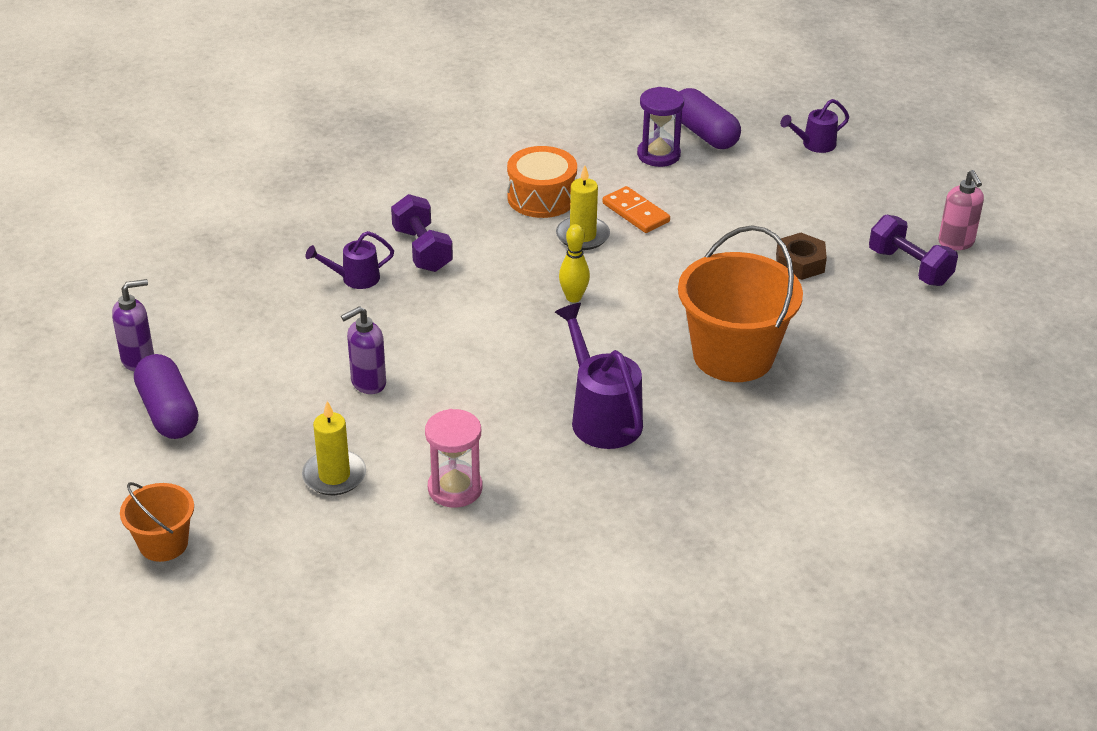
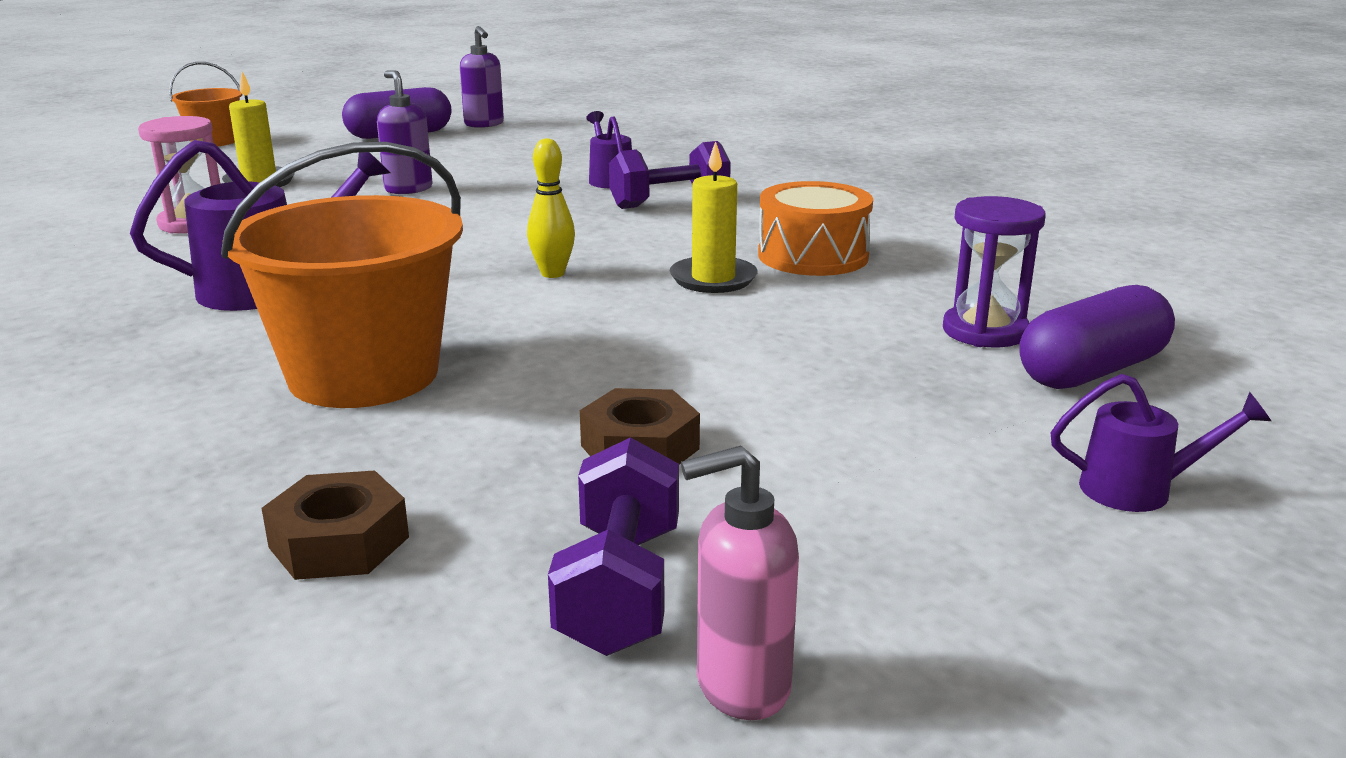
camera: 90 degrees right, 15 degrees down
orange domino [602,186,670,233] -> none
purple watering can [780,99,849,153] -> purple watering can turned 120 degrees clockwise [1050,374,1271,512]
purple dumbbell [869,215,958,286] -> purple dumbbell turned 45 degrees counterclockwise [548,437,679,656]
none -> brown nut [262,470,409,580]

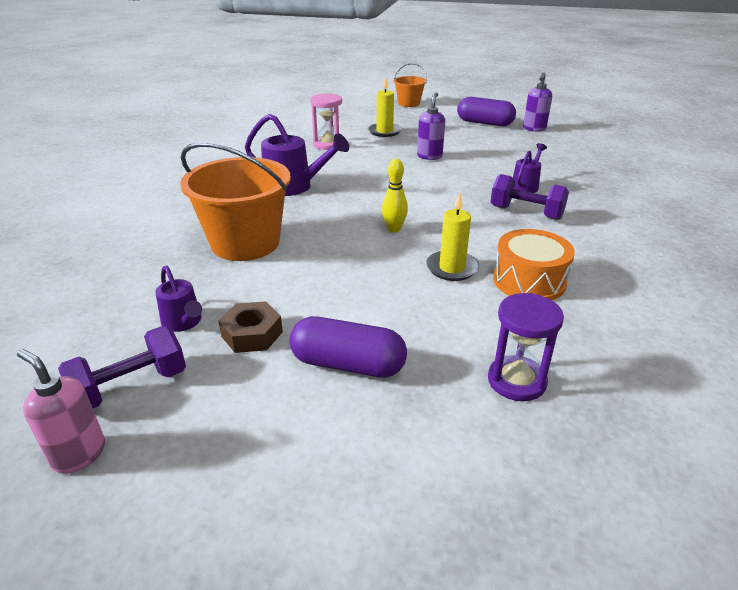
camera: 50 degrees right, 10 degrees up
brown nut [262,470,409,580] -> none
purple capsule [1019,285,1175,389] -> purple capsule moved to [289,316,407,378]
purple watering can [1050,374,1271,512] -> purple watering can moved to [155,265,202,332]

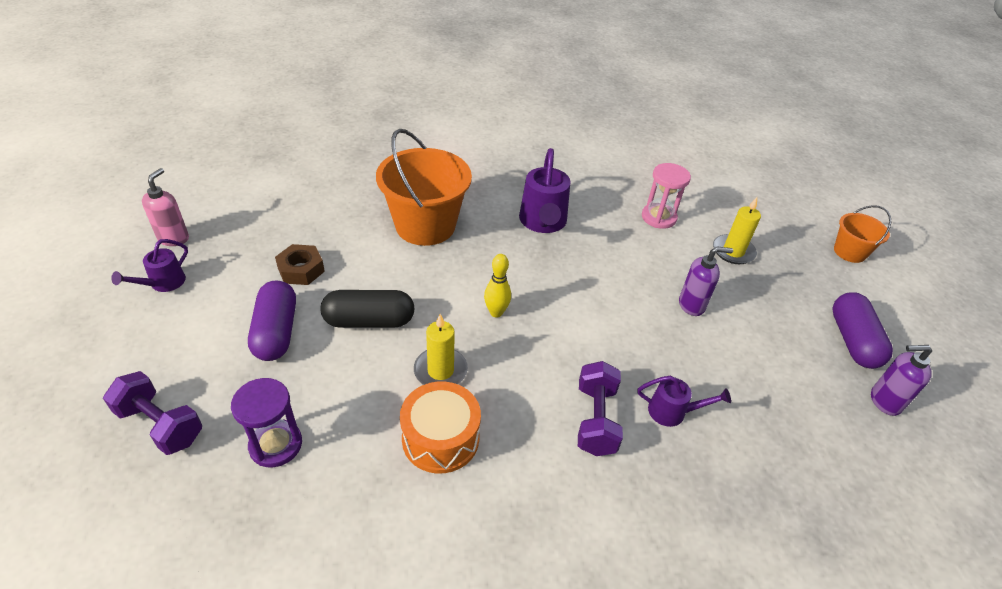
camera: 65 degrees right, 10 degrees up
purple dumbbell [58,326,186,408] -> purple dumbbell moved to [103,371,202,455]
purple watering can [155,265,202,332] -> purple watering can moved to [111,239,188,292]
none -> black capsule [321,290,415,328]

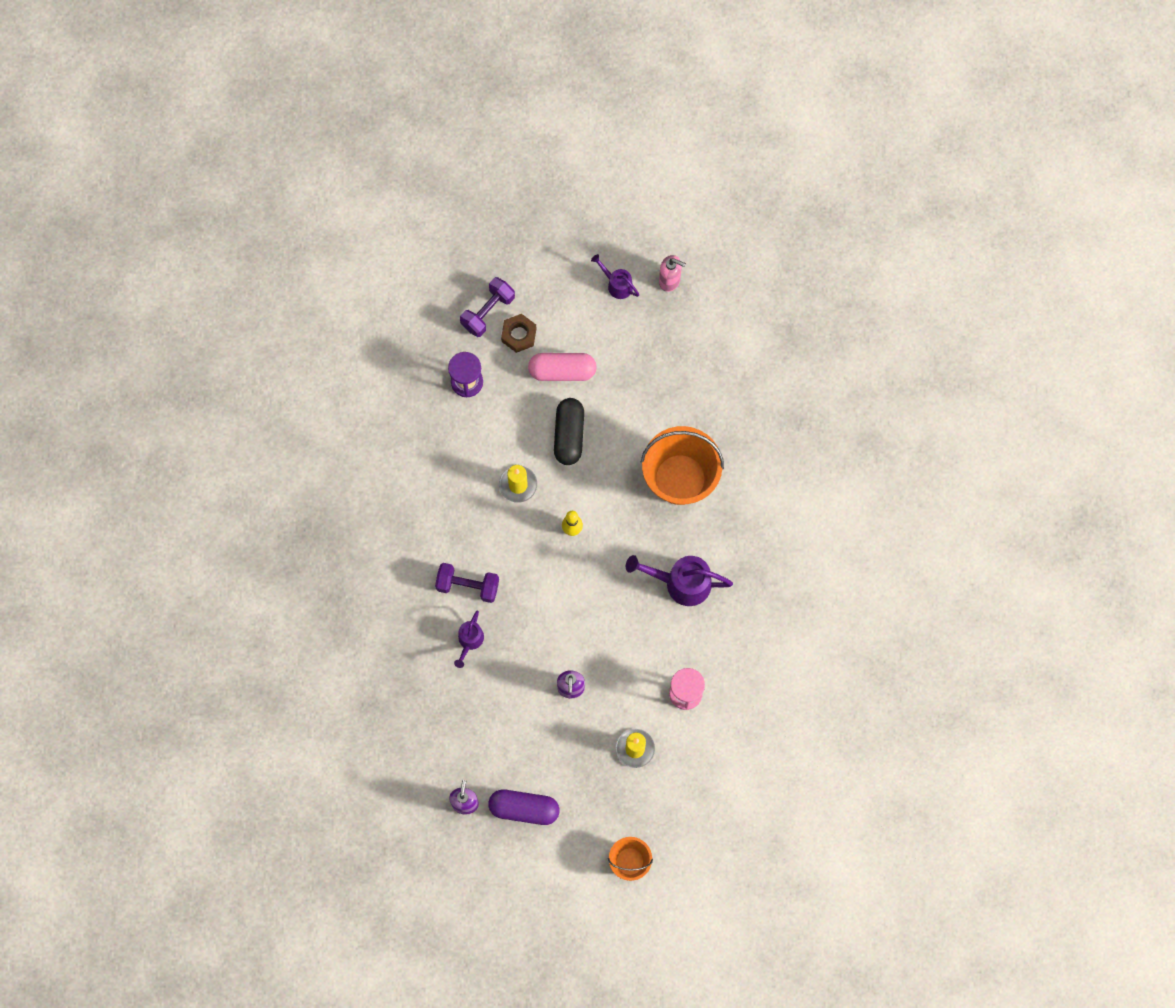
camera: 100 degrees right, 30 degrees up
purple capsule [248,280,296,361] -> pink capsule [528,353,597,381]
brown nut [275,244,325,285] -> brown nut moved to [501,314,536,353]
orange drum [400,381,481,474] -> none

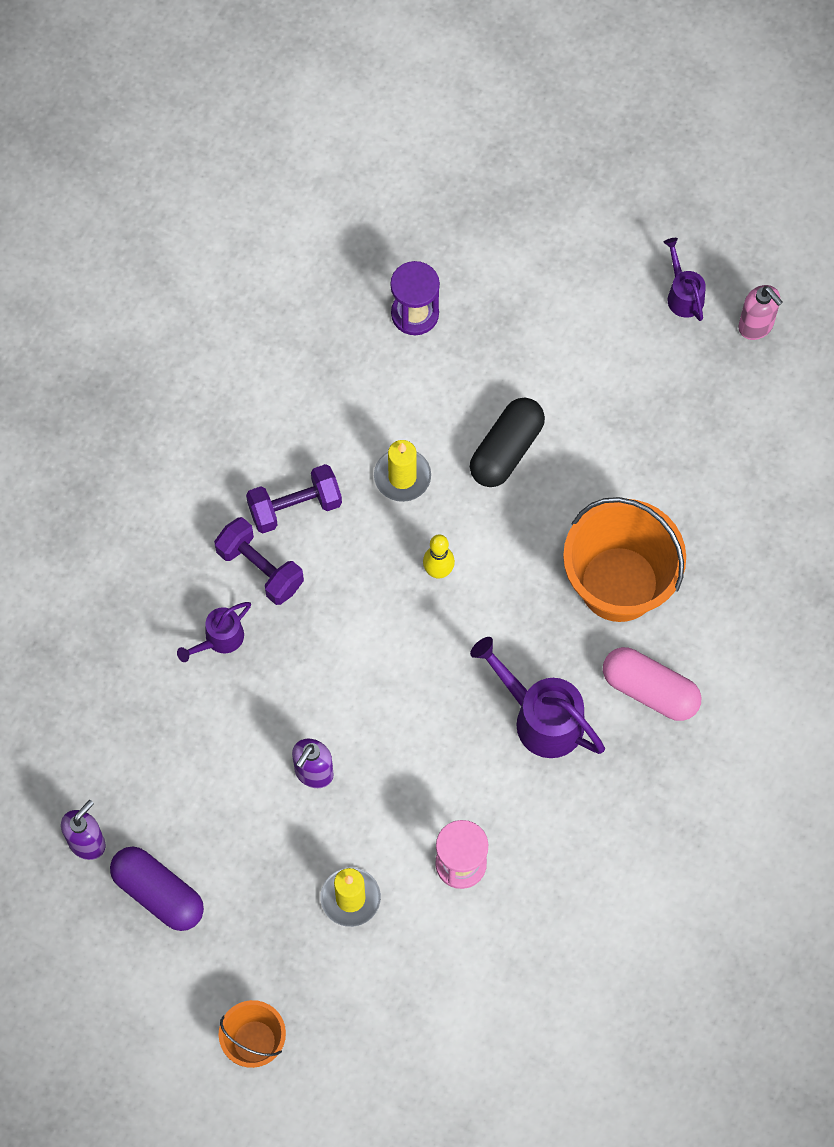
camera: 30 degrees right, 5 degrees down
purple dumbbell [460,277,515,337] -> purple dumbbell moved to [246,464,342,533]
brown nut [501,314,536,353] -> none
pink capsule [528,353,597,381] -> pink capsule moved to [603,647,701,721]

